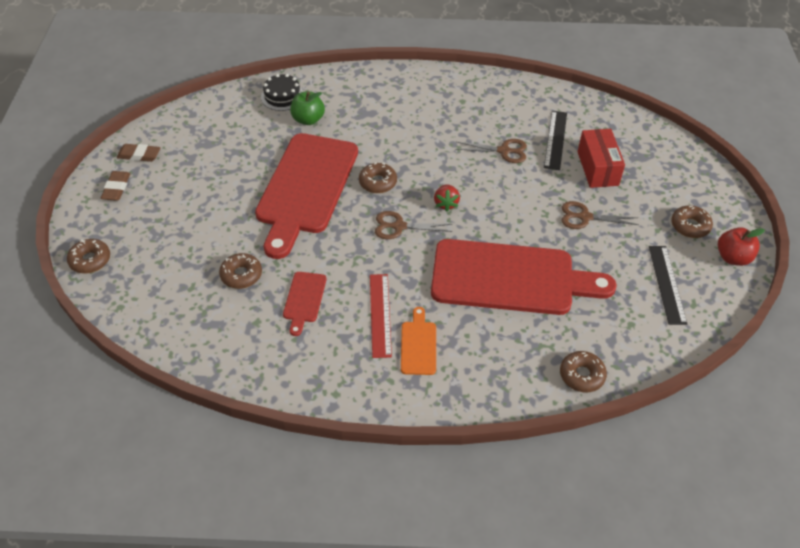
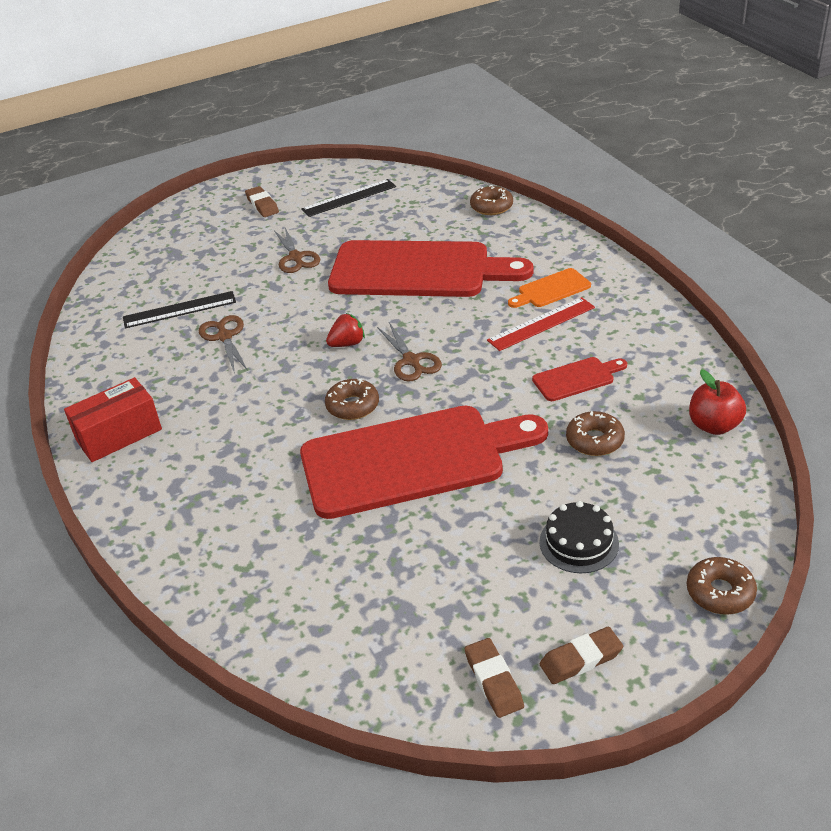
camera: 115 degrees left, 10 degrees down
black cake [261,74,303,111] -> black cake moved to [539,501,619,573]
green apple [290,91,325,125] -> none
red cutting board [431,239,617,315] -> red cutting board turned 120 degrees clockwise [328,240,533,297]
red box [577,129,625,188] -> red box moved to [64,377,162,462]
brown donut [671,205,713,238] -> brown eraser [245,186,279,217]
red apple [718,227,765,266] -> red apple moved to [689,369,746,435]

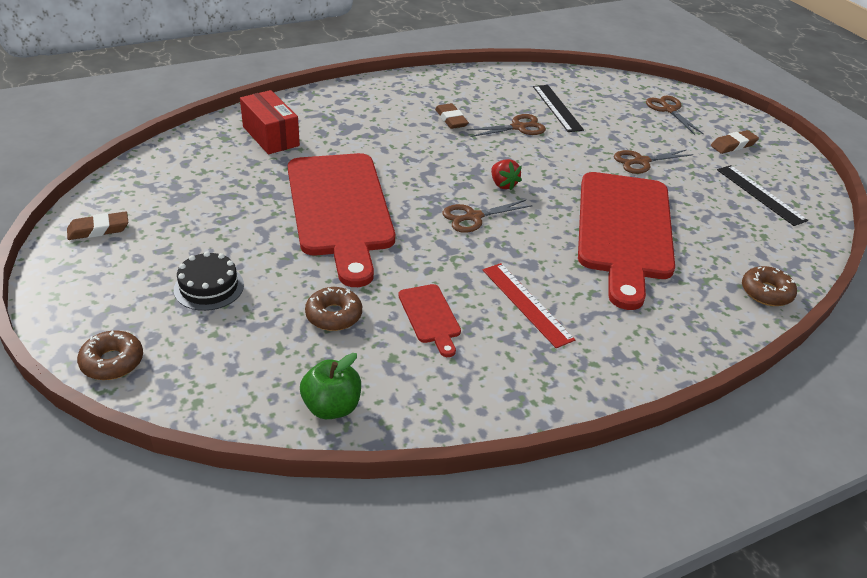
camera: 85 degrees right, 0 degrees up
red box [64,377,162,462] -> red box moved to [240,90,300,154]
brown donut [325,378,379,420] -> none
orange cutting board [508,268,591,308] -> none
brown eraser [540,627,623,684] -> brown eraser moved to [435,103,469,129]
red apple [689,369,746,435] -> green apple [300,353,361,419]
none -> brown scissors [646,96,704,135]

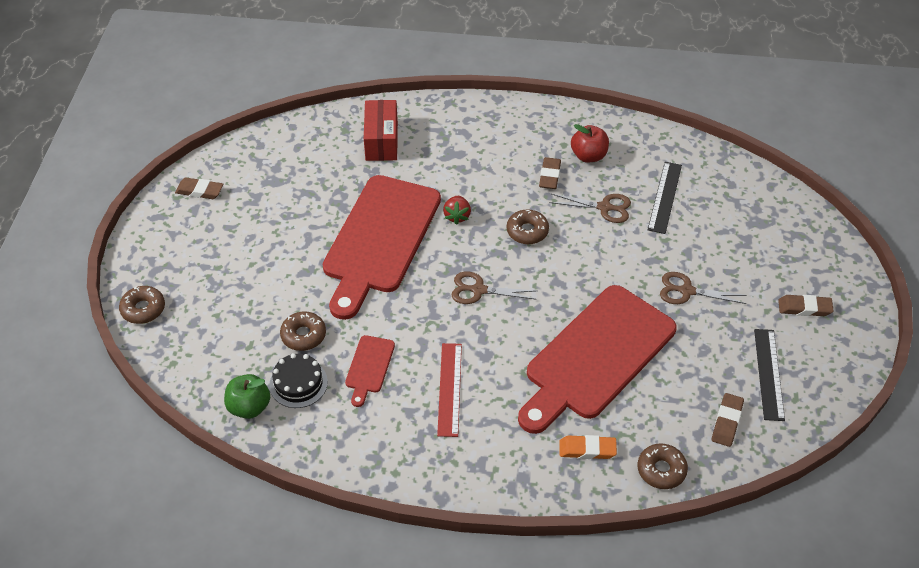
camera: 35 degrees right, 10 degrees up
black cake [174,251,244,311] -> black cake moved to [269,353,328,408]
red strawberry [491,159,522,190] -> red strawberry moved to [443,196,471,225]
brown scissors [646,96,704,135] -> none
none -> brown donut [507,209,549,244]
none -> orange eraser [559,435,617,459]
none -> red apple [571,124,609,163]
none -> brown eraser [712,393,744,447]

